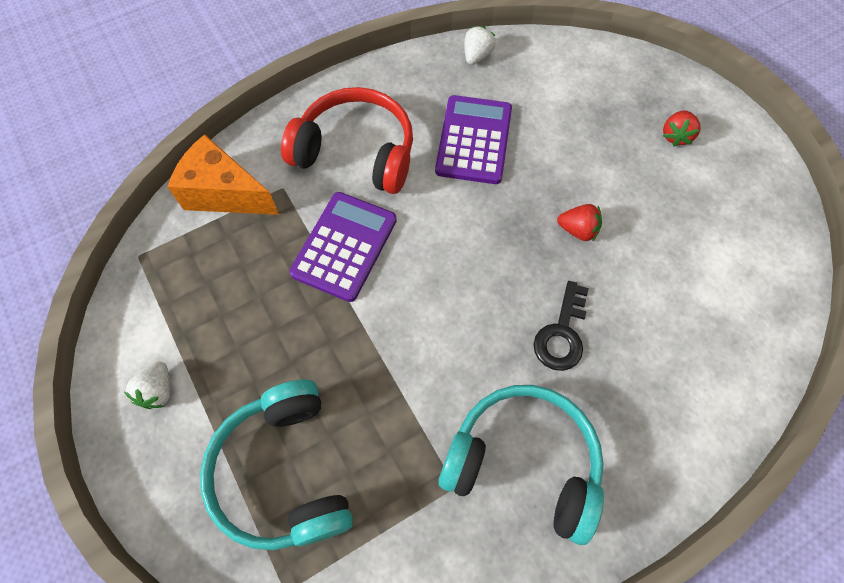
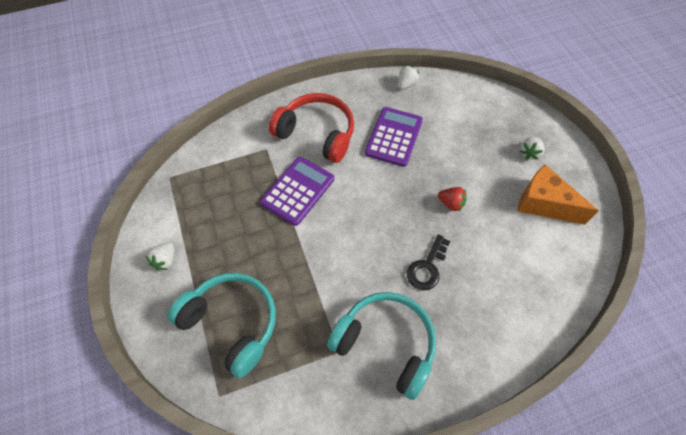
camera: 10 degrees right, 5 degrees down
orange cheese [168,134,279,215] -> orange cheese moved to [518,164,599,225]
turquoise headphones [200,380,353,550] -> turquoise headphones turned 135 degrees clockwise [168,273,276,378]
red strawberry [663,110,701,146] -> white strawberry [519,137,545,160]

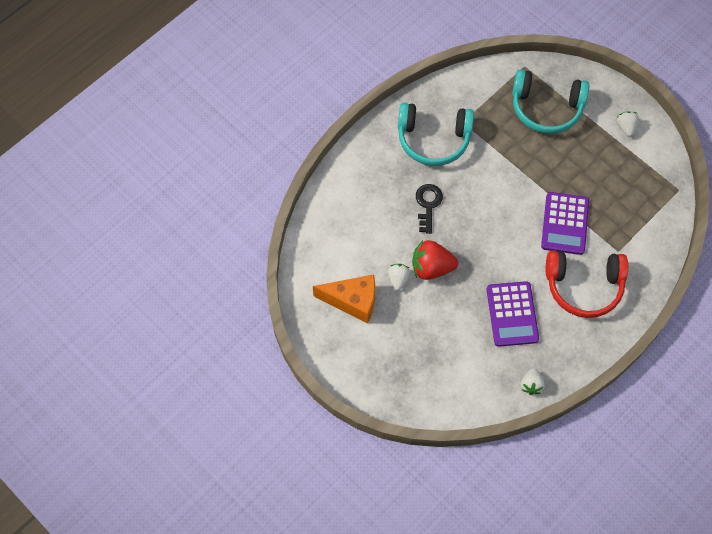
camera: 155 degrees right, 5 degrees up
red strawberry [438,187,467,212] -> red strawberry [412,240,458,280], size x1.74
white strawberry [519,137,545,160] -> white strawberry moved to [388,264,411,290]

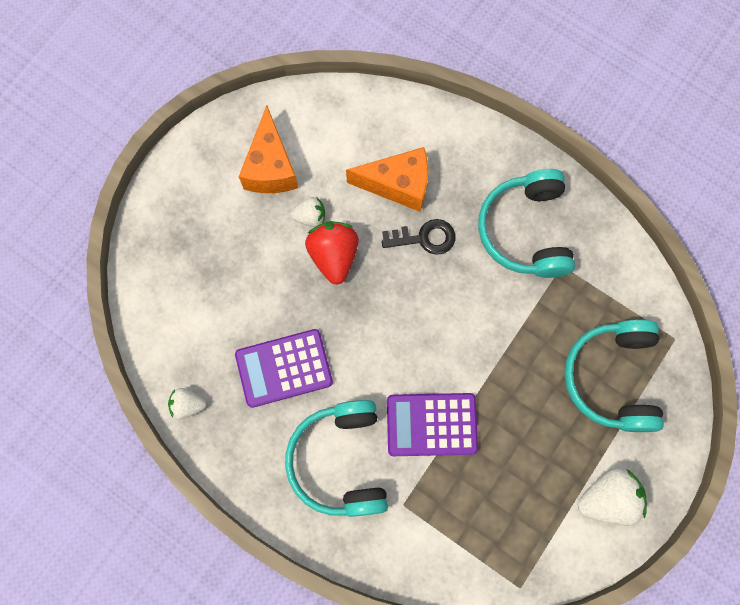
camera: 80 degrees right, 10 degrees up
red headphones [546,250,628,318] -> turquoise headphones [285,400,388,517]
white strawberry [617,111,639,137] -> white strawberry [578,468,647,525], size x1.74
none -> orange cheese [346,147,428,212]

